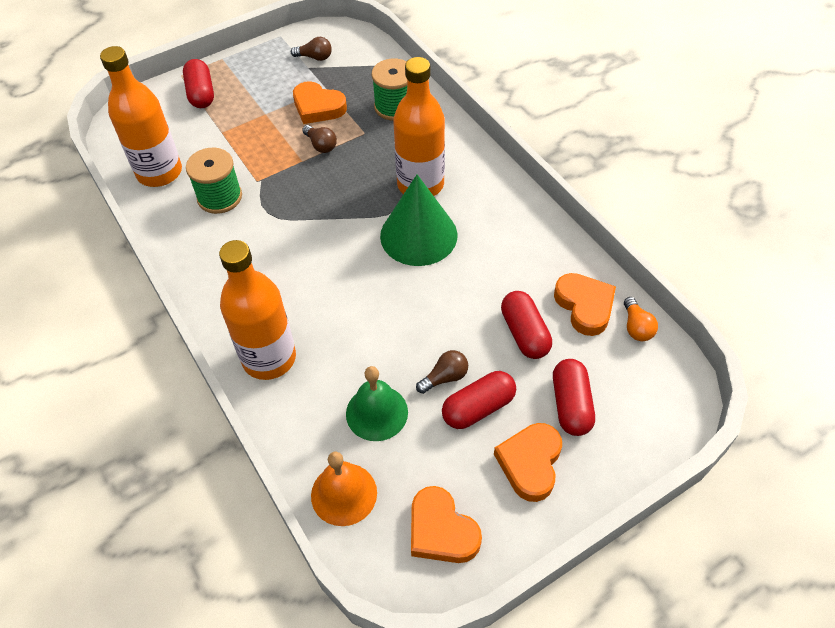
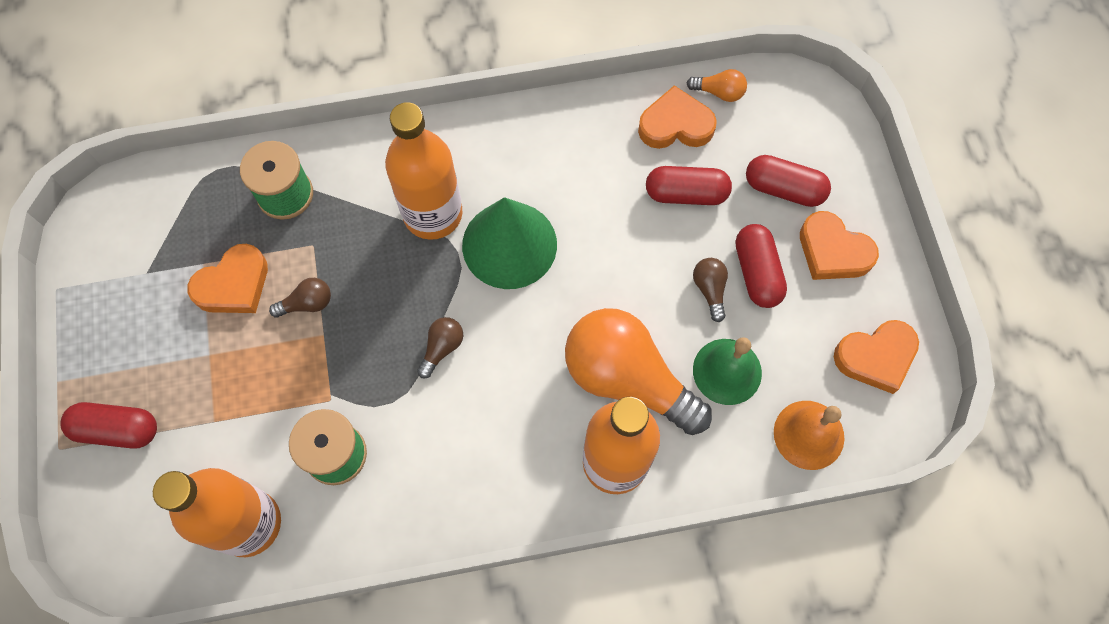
camera: 70 degrees left, 15 degrees up
brown light bulb [291,37,332,61] -> brown light bulb moved to [417,317,463,379]
none -> orange light bulb [565,308,712,435]

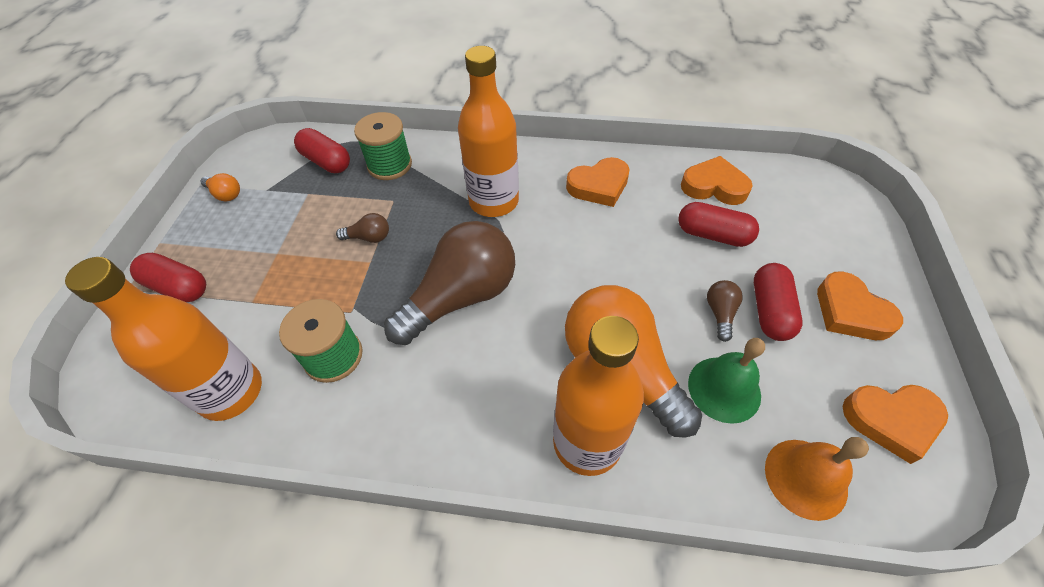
camera: 20 degrees right, 15 degrees down
orange heart [187,244,268,313] -> orange heart moved to [566,157,630,207]
brown light bulb [417,317,463,379] -> brown light bulb [384,221,515,345], size x2.45
green cone [462,197,557,289] -> none
orange light bulb [687,69,747,102] -> orange light bulb moved to [201,173,240,201]
red capsule [746,155,831,207] -> red capsule moved to [294,128,350,173]

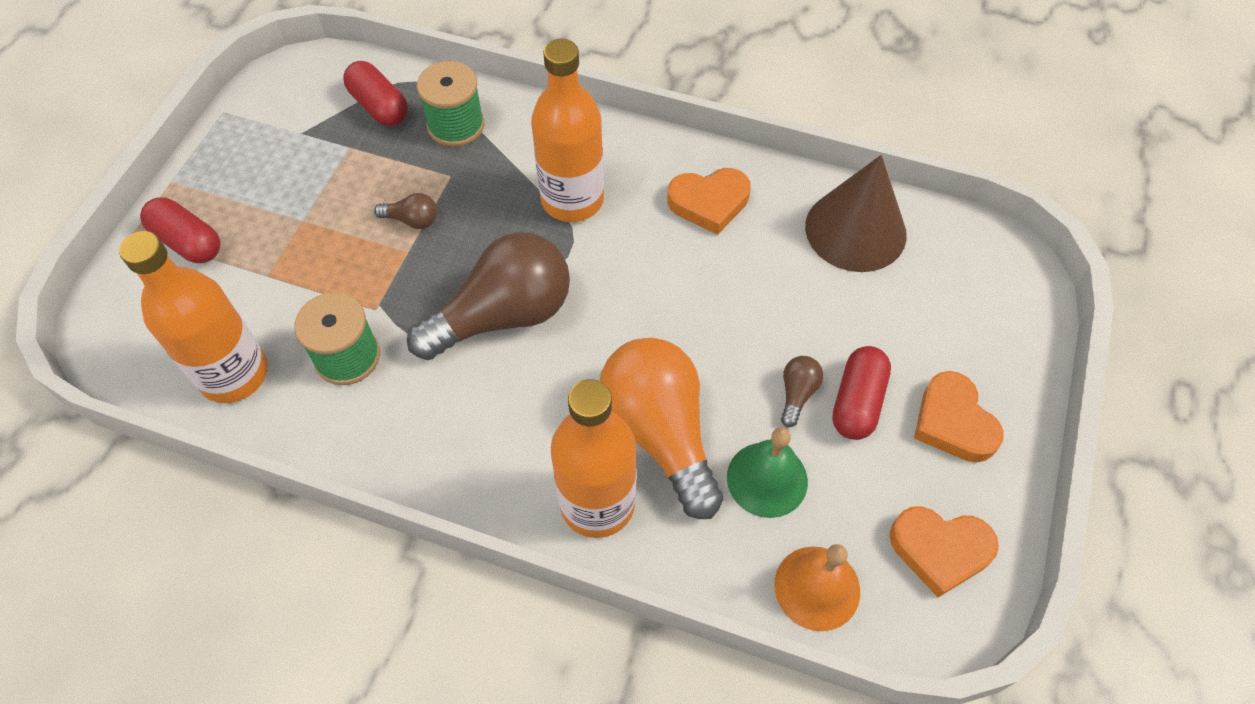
camera: 10 degrees right, 5 degrees up
orange light bulb [201,173,240,201] -> none
red capsule [678,202,759,247] -> none
orange heart [681,156,753,205] -> brown cone [805,155,907,272]

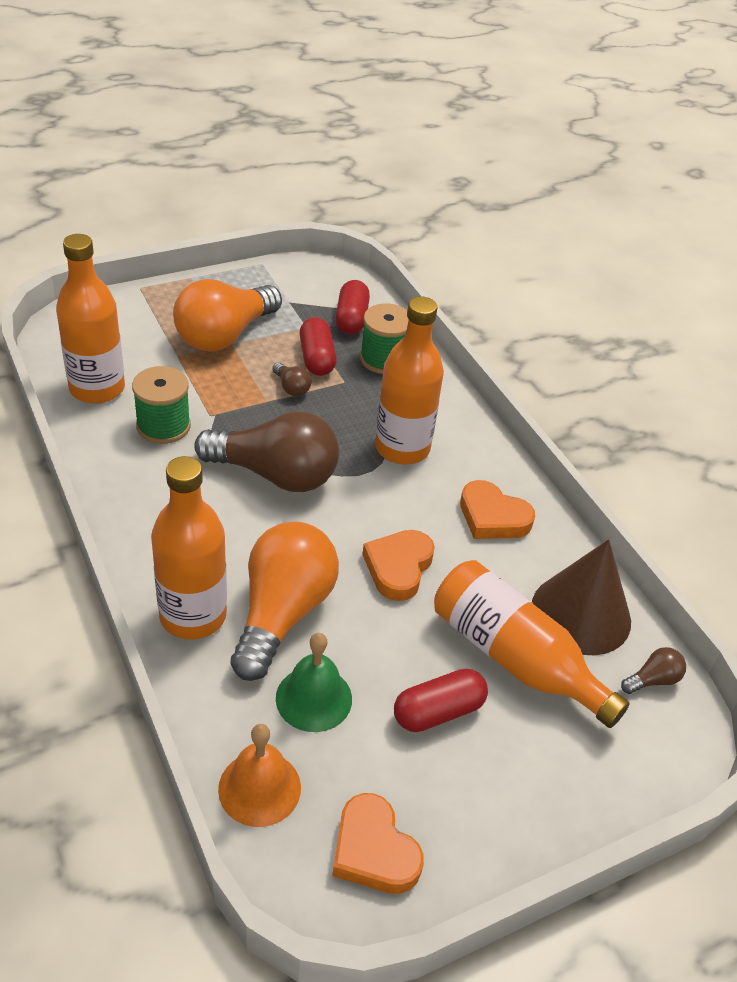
camera: 40 degrees right, 15 degrees down
red capsule [140,198,220,263] -> red capsule moved to [300,317,337,376]
brown light bulb [781,356,823,427] -> brown light bulb moved to [621,647,686,694]
orange heart [914,371,1004,462] -> orange heart moved to [362,530,435,601]
none -> orange light bulb [173,279,282,352]
none -> orange bottle [434,560,630,728]

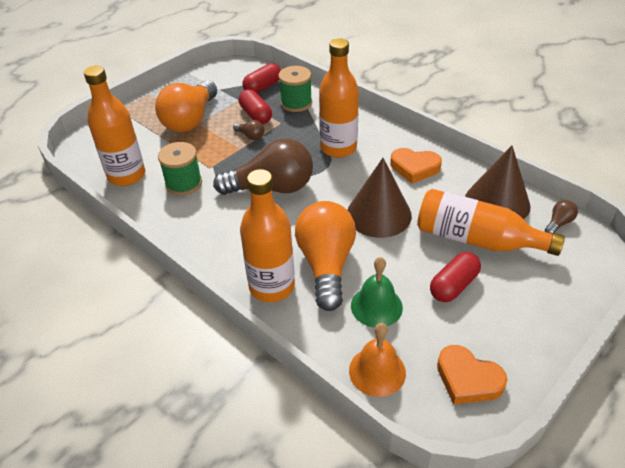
camera: 15 degrees left, 0 degrees up
red capsule [336,280,370,334] -> red capsule turned 60 degrees clockwise [242,63,281,93]
orange heart [362,530,435,601] -> brown cone [347,158,412,238]

